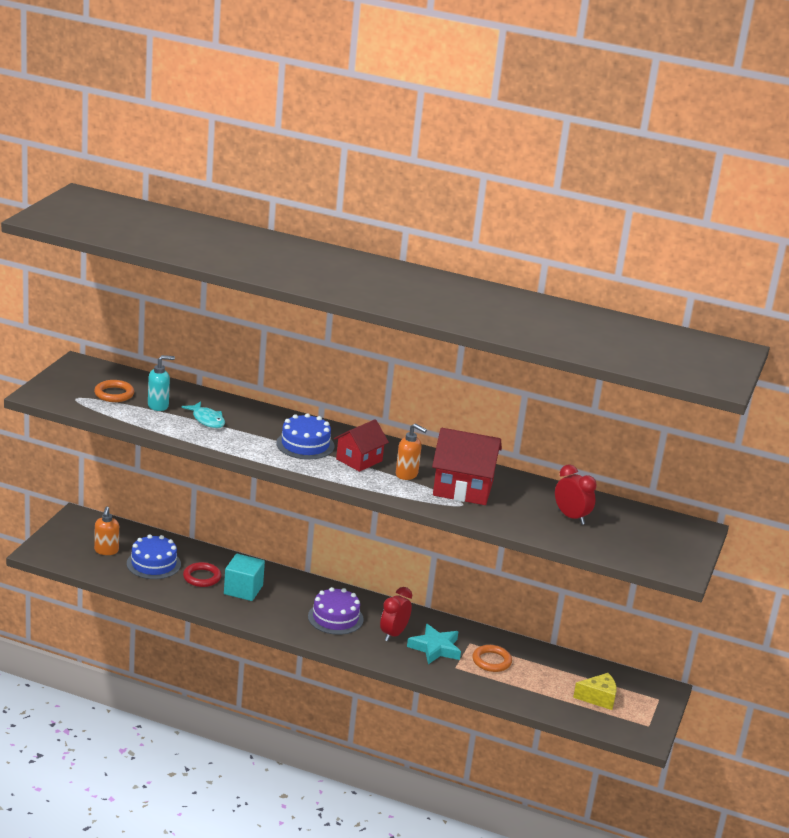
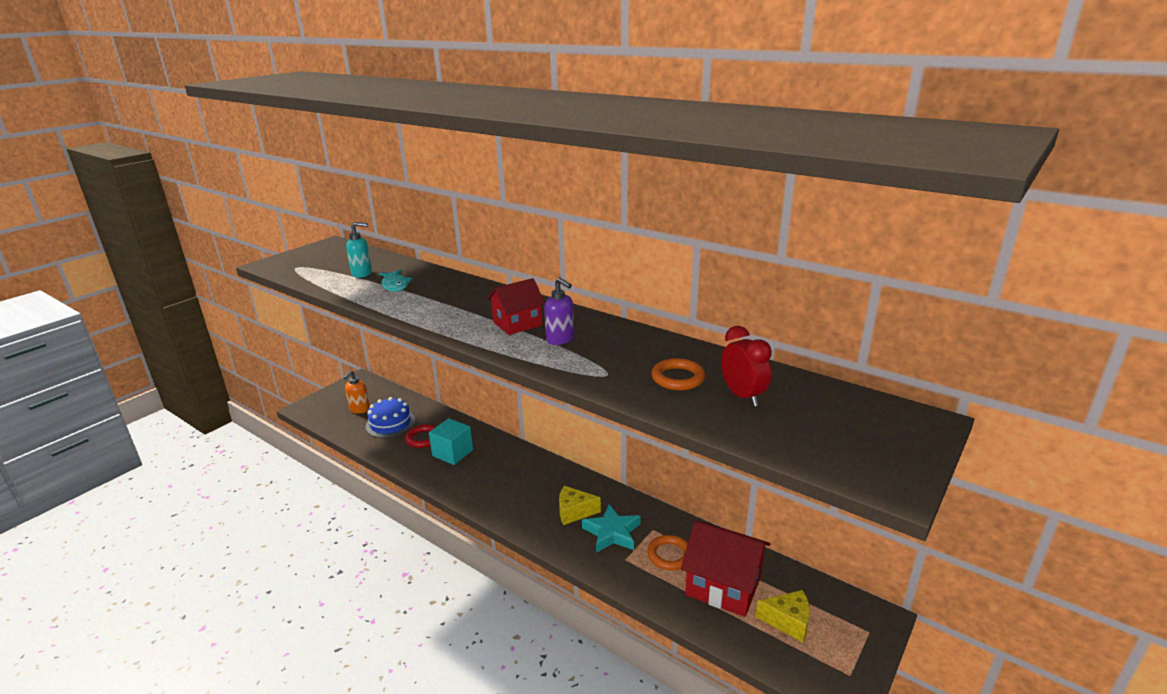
camera: 20 degrees right, 0 degrees up
orange ring [94,380,134,402] -> orange ring moved to [651,358,705,390]
blue cake [276,413,335,460] -> none
purple cake [308,587,364,635] -> none
red clock [380,587,412,641] -> yellow cheese [559,486,601,525]
orange soap dispenser [396,424,427,480] -> purple soap dispenser [544,277,574,345]
red house [432,428,502,505] -> red house moved to [681,520,770,617]

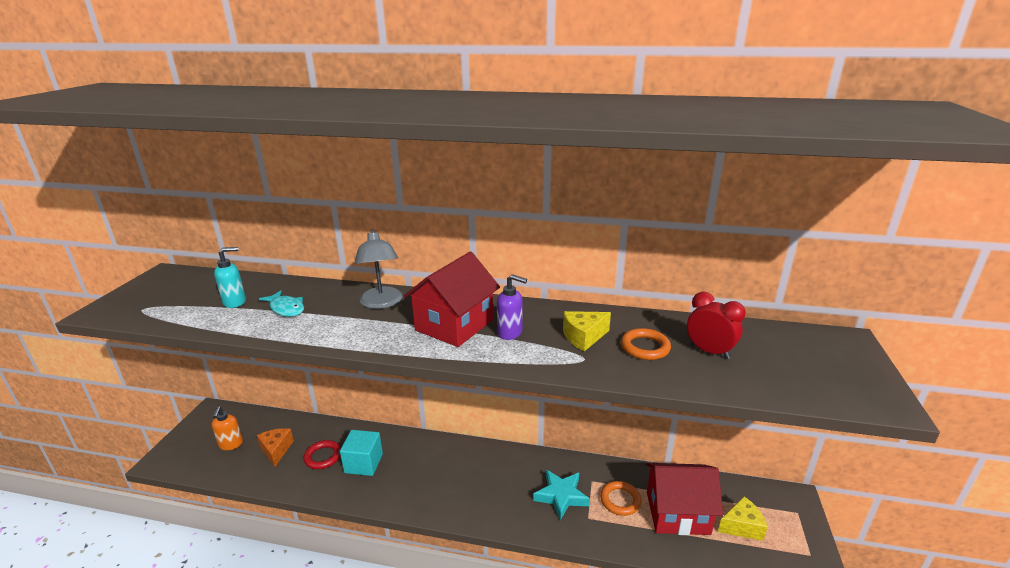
camera: 25 degrees left, 0 degrees up
blue cake [366,397,415,438] -> orange cheese [257,428,294,467]
red house [487,278,545,335] -> red house [404,251,500,347], size x1.54
yellow cheese [559,486,601,525] -> yellow cheese moved to [563,311,611,351]
none -> grey lamp [355,229,403,309]

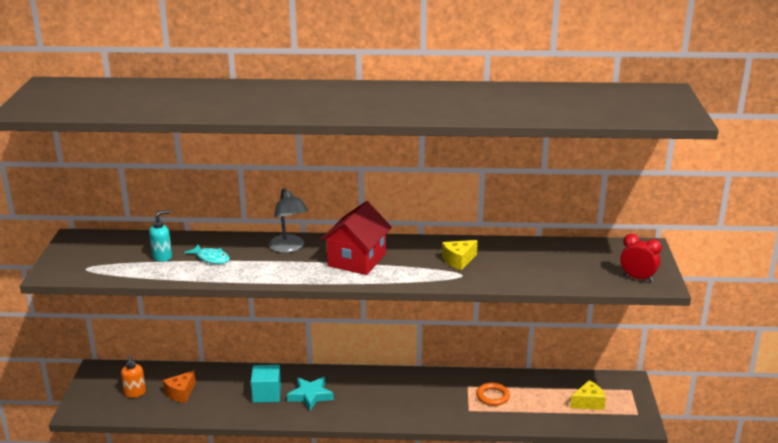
camera: 10 degrees left, 0 degrees up
orange cheese [257,428,294,467] -> orange cheese turned 120 degrees counterclockwise [163,371,196,403]
red ring [303,440,341,469] -> none
purple soap dispenser [497,274,527,340] -> none
turquoise star [533,470,590,520] -> turquoise star moved to [287,377,334,411]
orange ring [621,328,671,360] -> none
red house [646,463,723,535] -> none
red clock [687,292,746,359] -> red clock moved to [620,234,662,282]

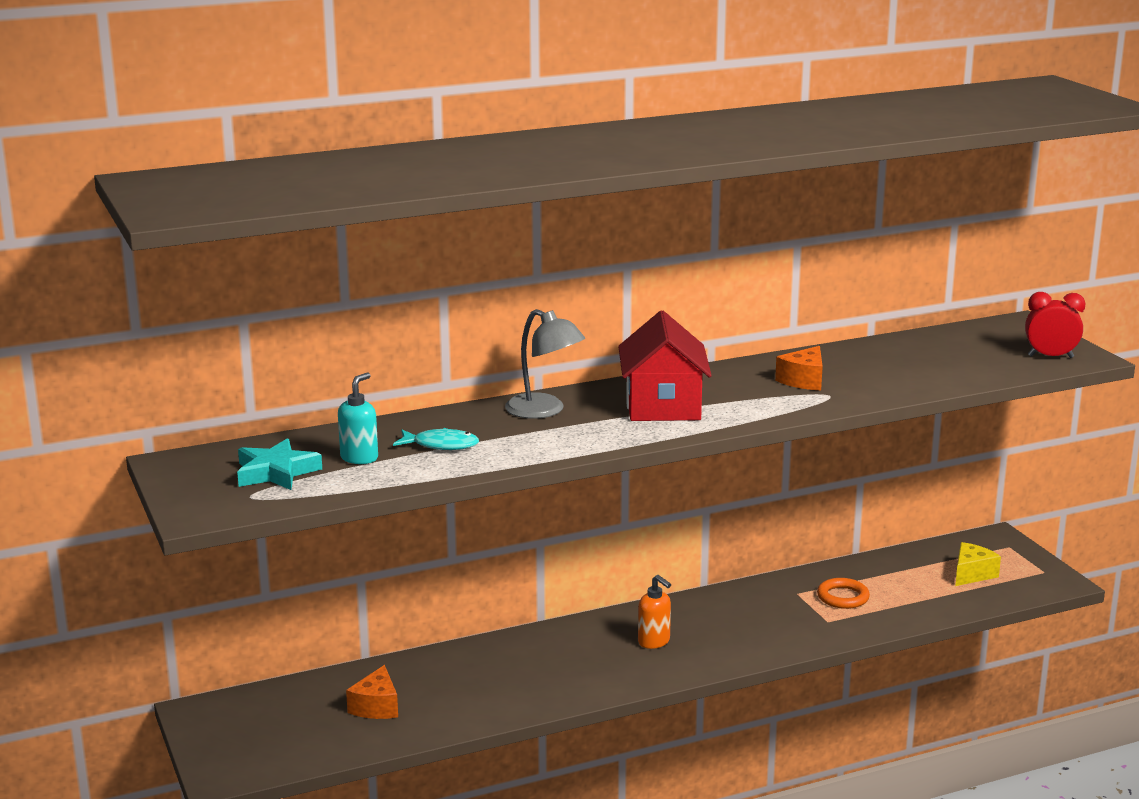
camera: 25 degrees left, 5 degrees down
orange soap dispenser [121,355,146,398] -> orange soap dispenser moved to [638,575,671,649]
turquoise cube [251,365,281,403] -> none
turquoise star [287,377,334,411] -> turquoise star moved to [237,438,322,490]
yellow cheese [442,240,478,270] -> orange cheese [775,346,823,390]

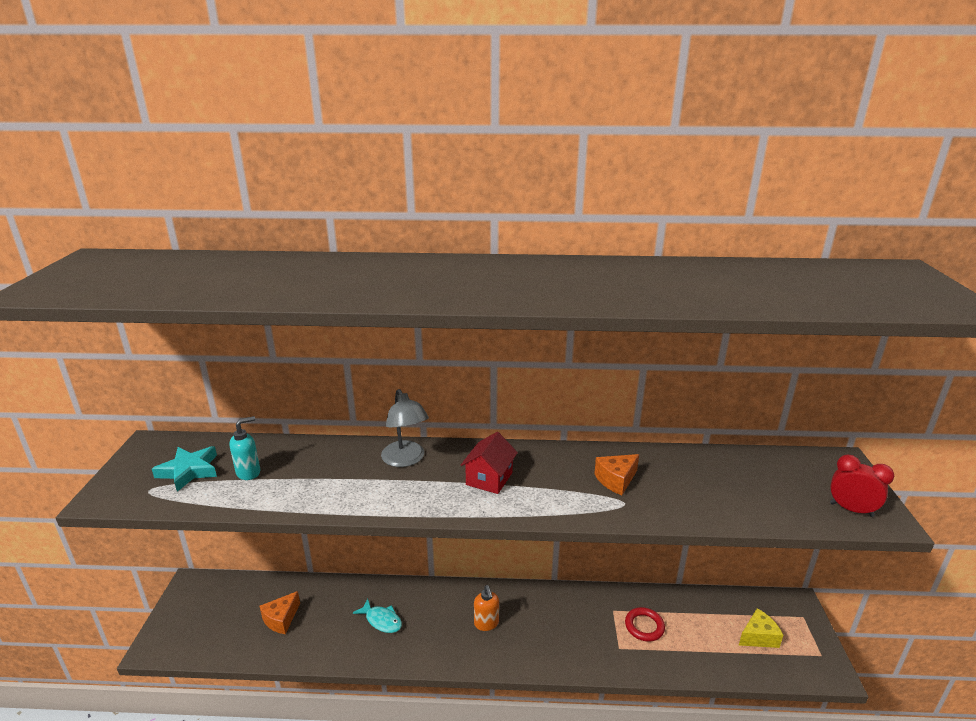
camera: 25 degrees right, 5 degrees up
turquoise fish [393,428,479,450] -> turquoise fish moved to [353,599,402,633]
red house [618,310,712,421] -> red house [461,432,518,494], size x0.65
orange ring [817,578,870,609] -> red ring [625,607,665,642]

